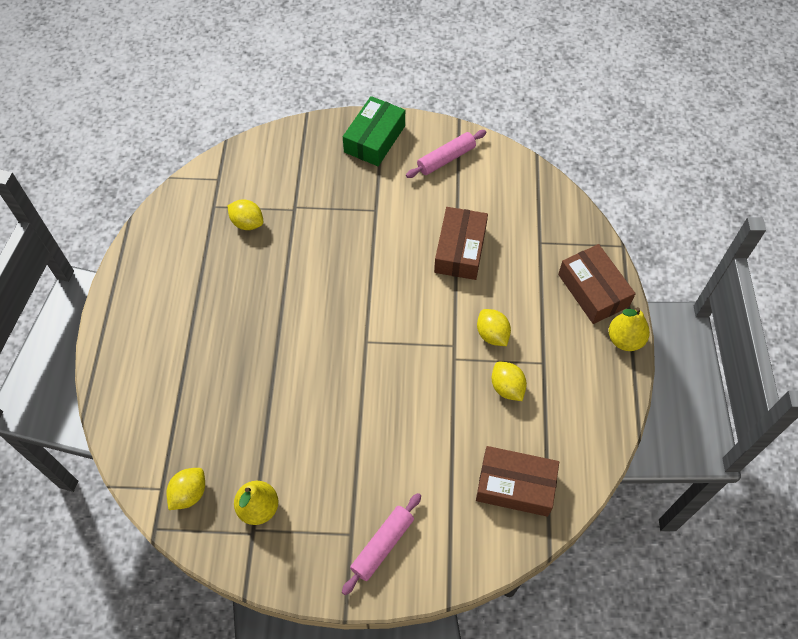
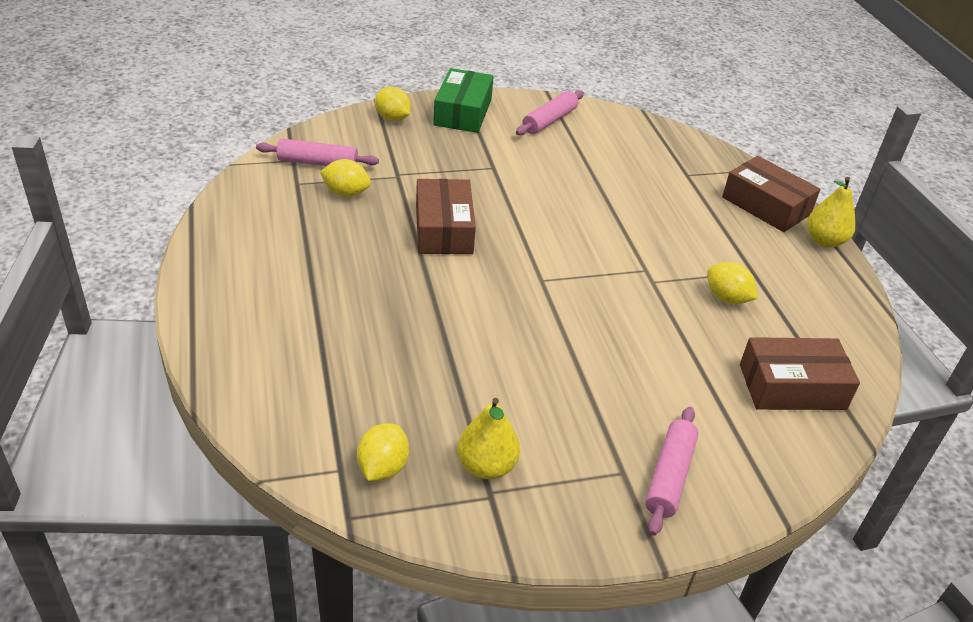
camera: 20 degrees left, 20 degrees down
brown box [434,207,488,280] -> brown box moved to [416,179,476,254]
yellow lemon [477,309,511,346] -> yellow lemon moved to [375,86,411,121]
none -> pink rolling pin [256,138,379,166]

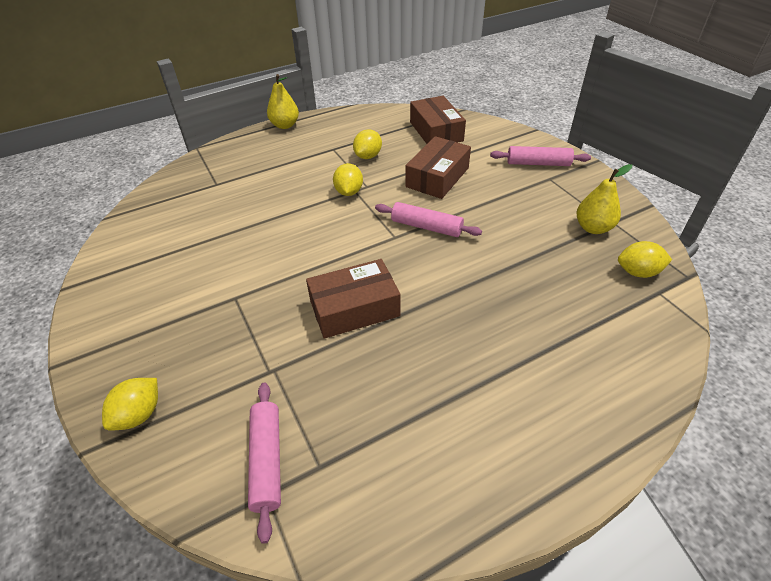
camera: 100 degrees left, 5 degrees up
yellow lemon [320,159,371,197] -> yellow lemon moved to [333,163,363,196]
green box [433,68,494,133] -> none
pink rolling pin [516,90,584,135] -> pink rolling pin moved to [375,202,482,237]
brown box [722,156,821,232] -> brown box moved to [405,136,471,199]

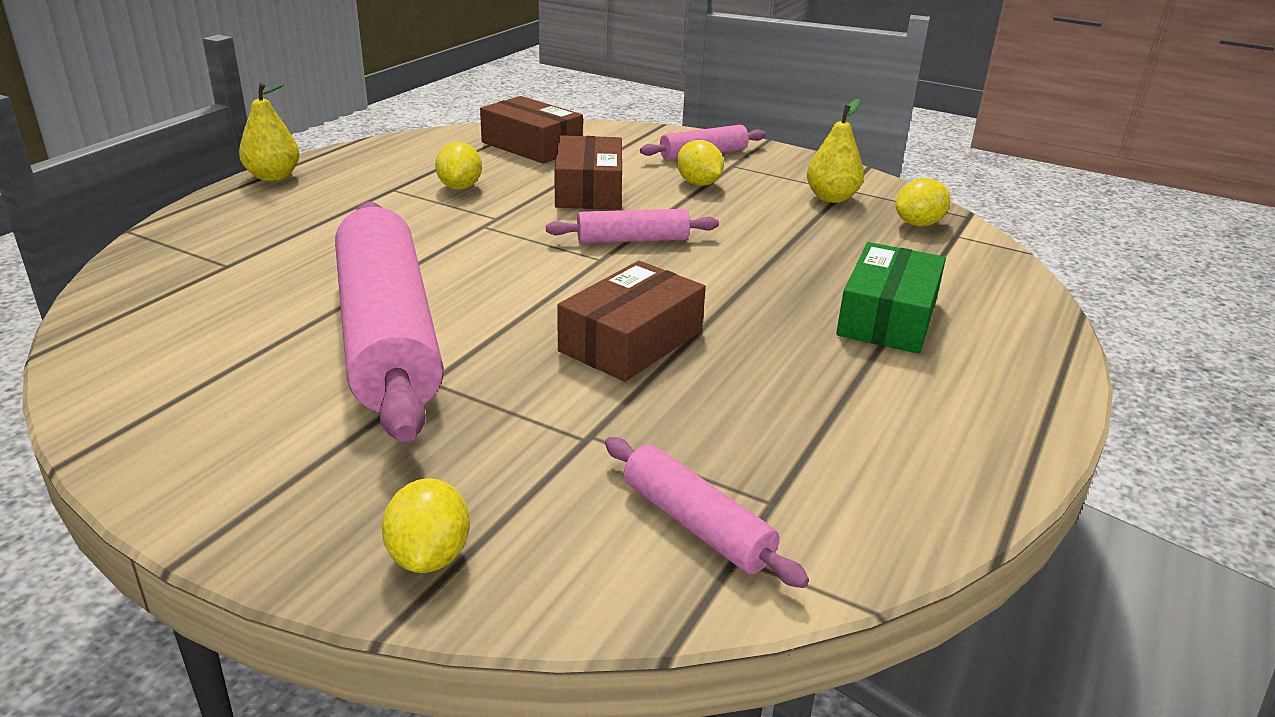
camera: 35 degrees left, 15 degrees down
yellow lemon [333,163,363,196] -> yellow lemon moved to [677,140,724,186]
none -> pink rolling pin [335,202,444,442]
none -> green box [836,242,946,354]

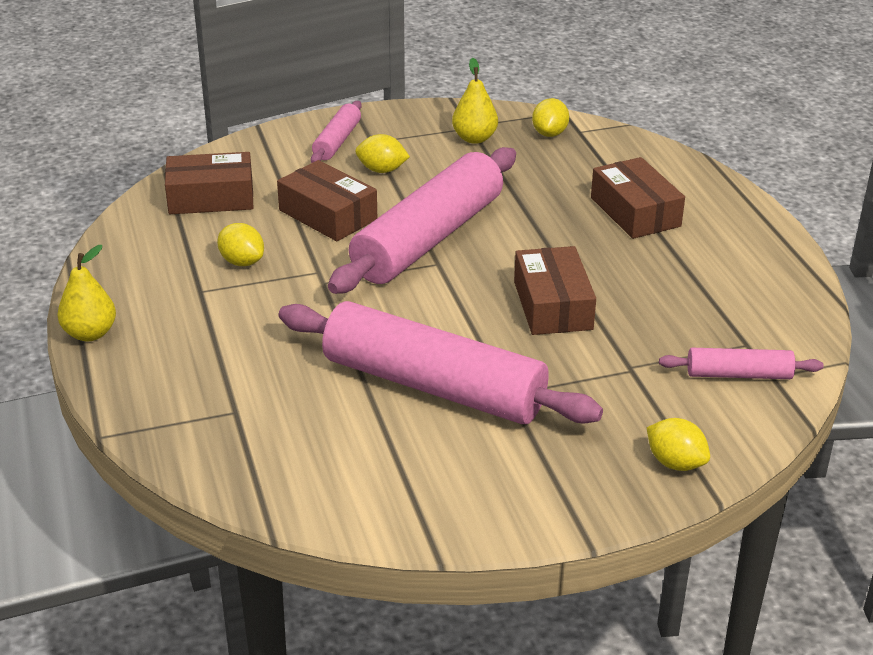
camera: 45 degrees left, 5 degrees up
pink rolling pin [546,209,719,243] -> pink rolling pin [328,147,516,294], size x2.15
green box [836,242,946,354] -> brown box [591,157,685,239]

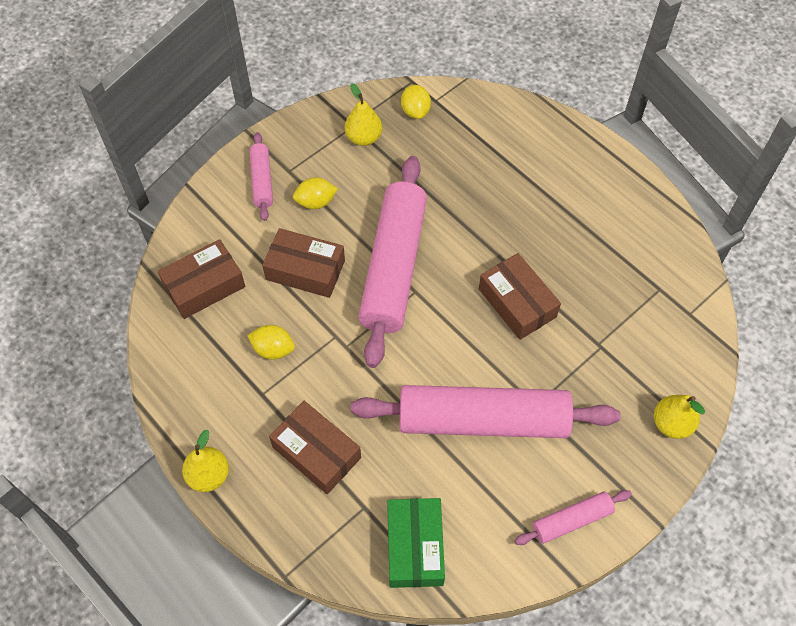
camera: 25 degrees left, 25 degrees up
brown box [591,157,685,239] -> brown box moved to [269,401,361,494]
yellow lemon [647,418,710,471] -> yellow pear [654,395,705,439]
pink rolling pin [659,348,824,379] -> pink rolling pin moved to [515,490,632,545]
none -> green box [387,498,445,588]

